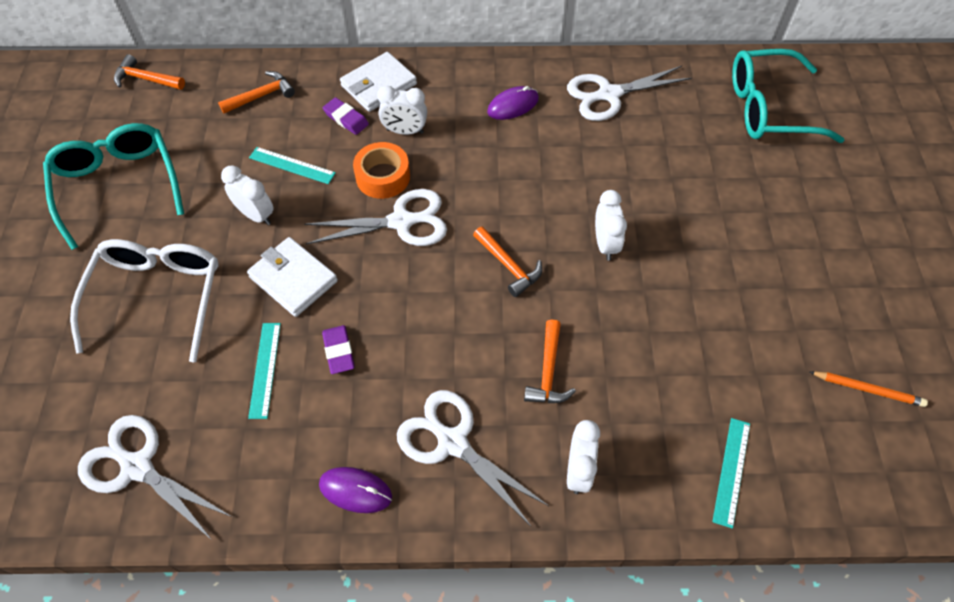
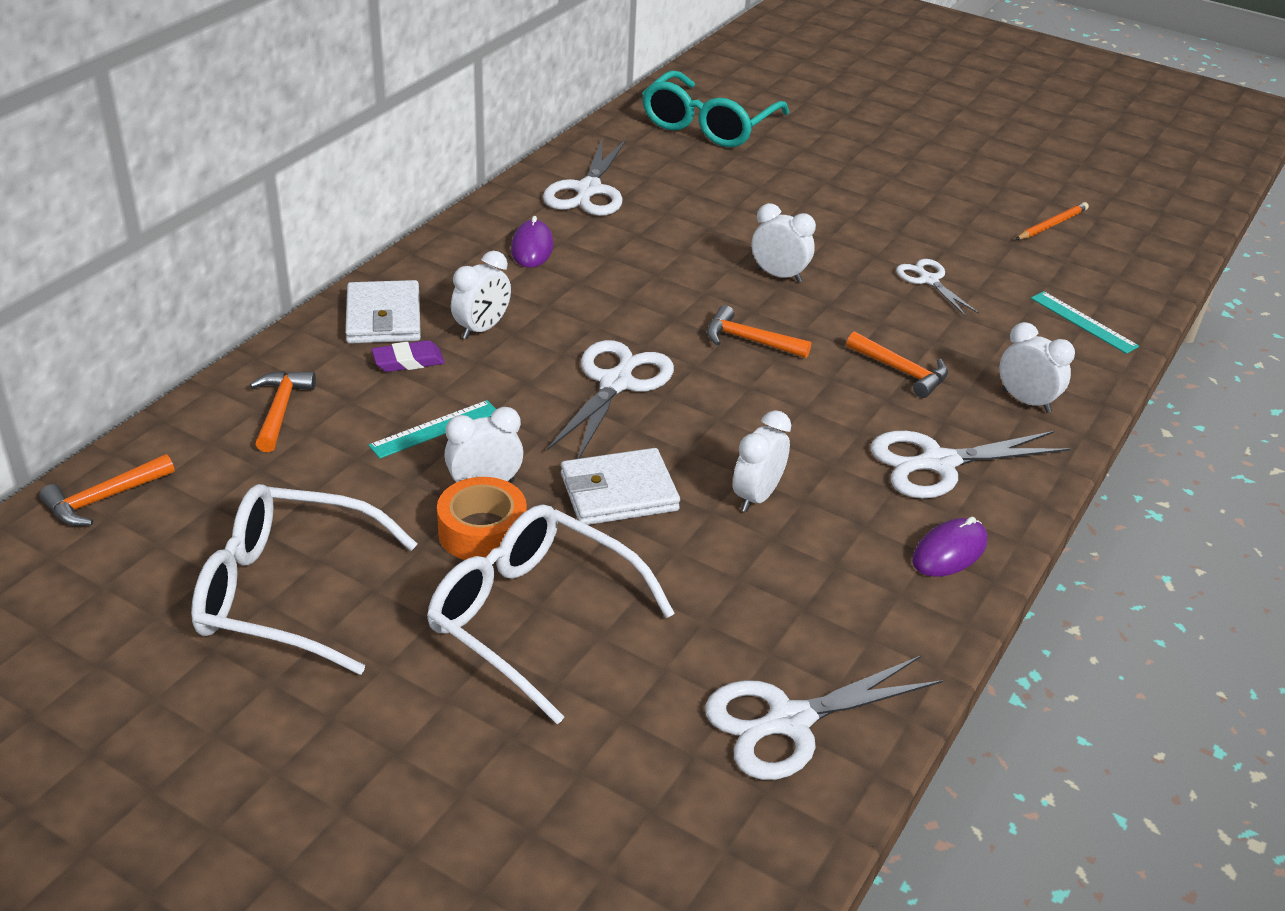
camera: 60 degrees left, 20 degrees down
turquoise glasses [43,123,184,250] -> white glasses [191,484,417,675]
turquoise ruler [248,323,281,419] -> none
purple eraser [322,325,355,374] -> white clock [733,410,791,512]
orange tape [353,142,410,199] -> orange tape moved to [437,477,527,560]
orange hammer [473,227,542,297] -> orange hammer turned 150 degrees counterclockwise [707,305,811,358]
none -> white scissors [896,259,979,316]

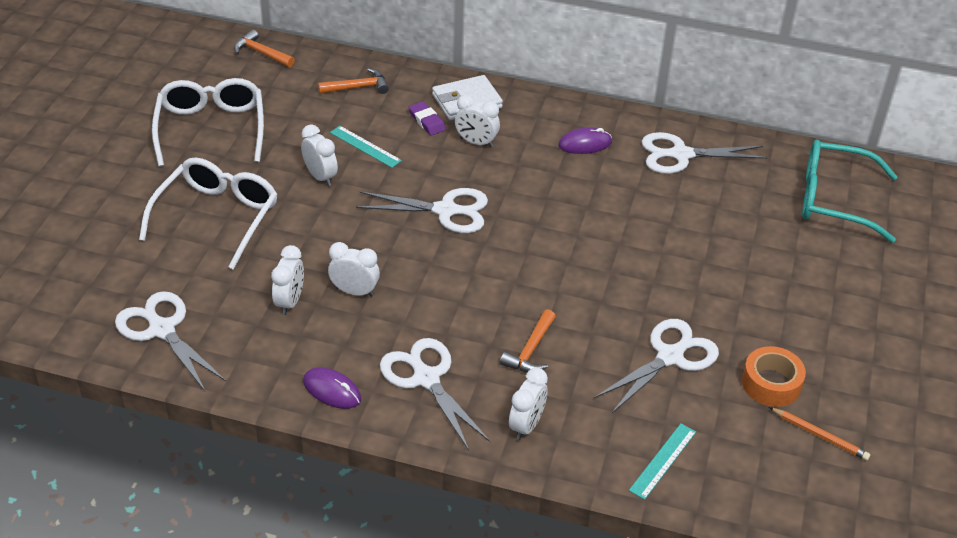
camera: 75 degrees right, 5 degrees up
orange tape [437,477,527,560] -> orange tape moved to [742,346,806,407]
white wallet [561,448,680,525] -> none
orange hammer [707,305,811,358] -> none
white clock [752,203,816,283] -> white clock moved to [271,245,304,315]
white scissors [896,259,979,316] -> white scissors [594,319,719,413], size x1.67

